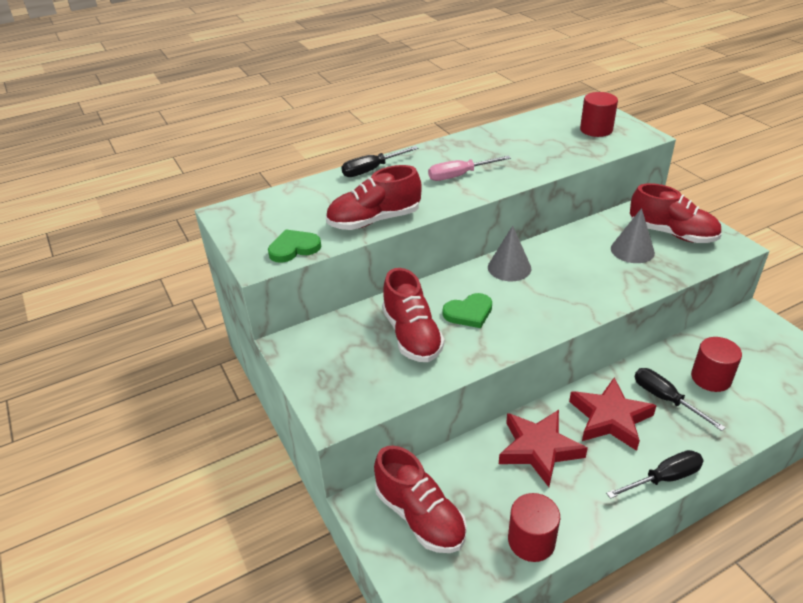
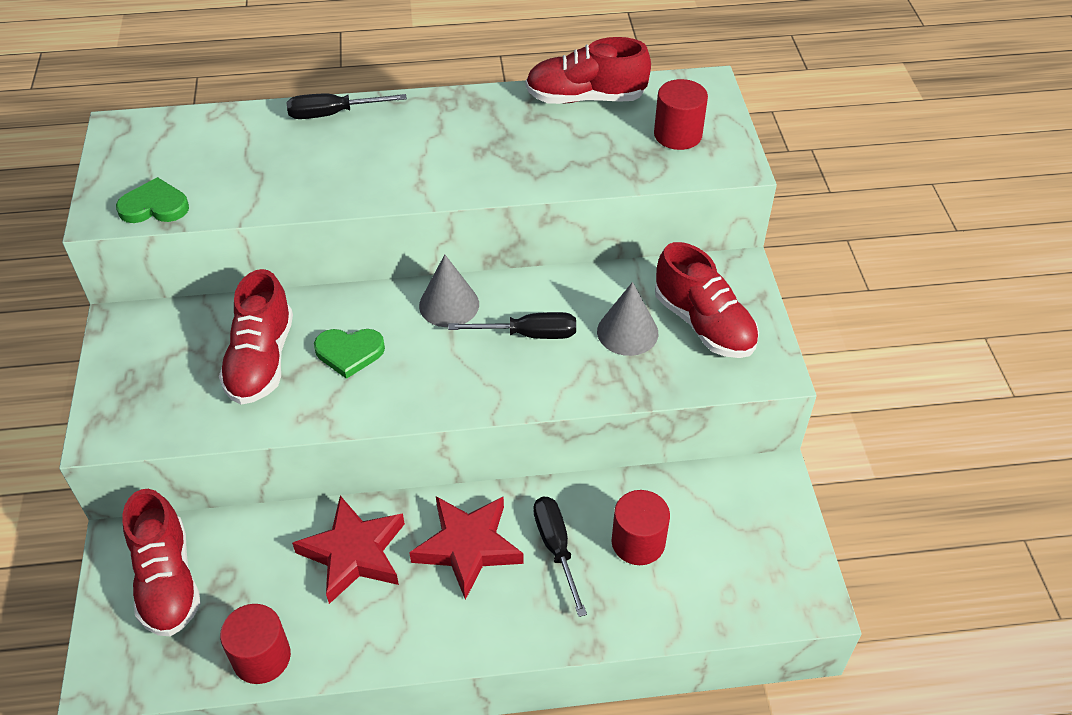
camera: 20 degrees right, 10 degrees up
red shoe [326,165,422,230] -> red shoe moved to [526,37,651,104]
pink screwdriver [428,156,511,181] -> none
black screwdriver [606,450,704,499] -> black screwdriver moved to [448,312,576,339]

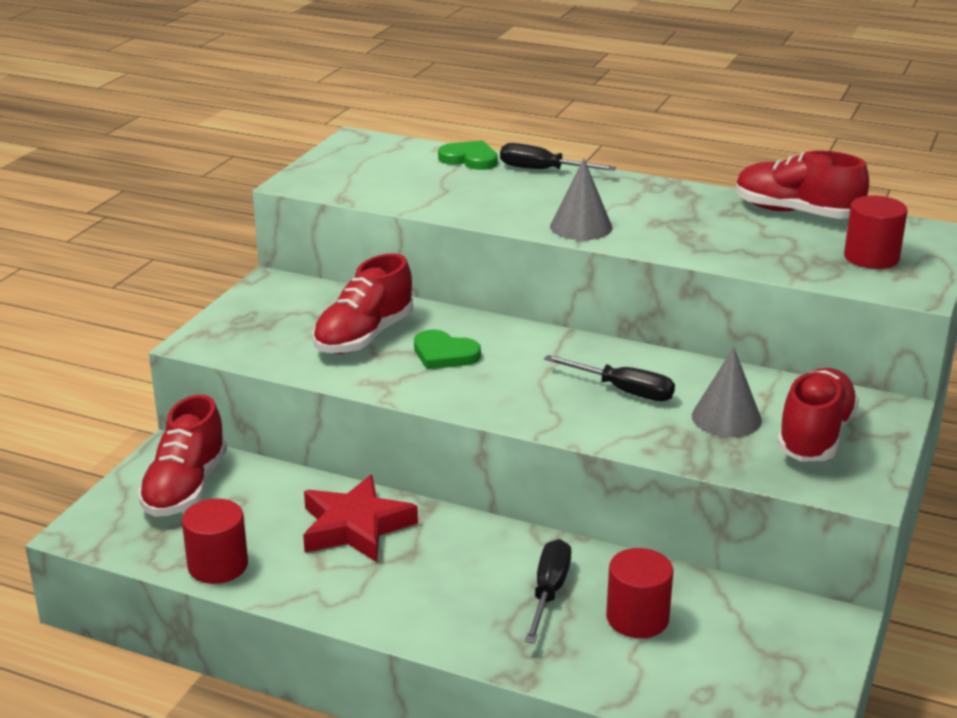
camera: 30 degrees right, 20 degrees down
green heart [116,177,189,223] -> green heart moved to [438,140,498,170]
red star [409,496,524,600] -> none
grey cone [419,255,479,327] -> grey cone moved to [550,159,612,240]
red shoe [655,242,759,358] -> red shoe turned 150 degrees counterclockwise [777,368,859,462]

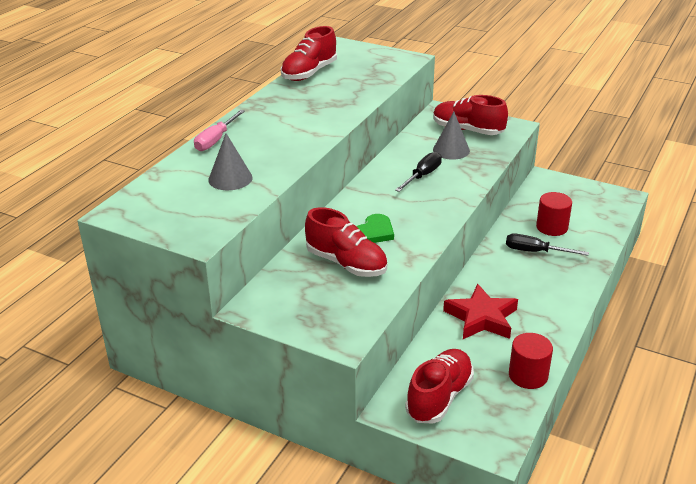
camera: 85 degrees left, 5 degrees up
red shoe [138,395,227,517] -> red shoe turned 75 degrees counterclockwise [405,349,474,424]
green heart [438,140,498,170] -> none
black screwdriver [500,143,616,171] -> pink screwdriver [194,110,245,151]
grey cone [550,159,612,240] -> grey cone moved to [208,133,253,190]
red cylinder [844,196,907,269] -> none

